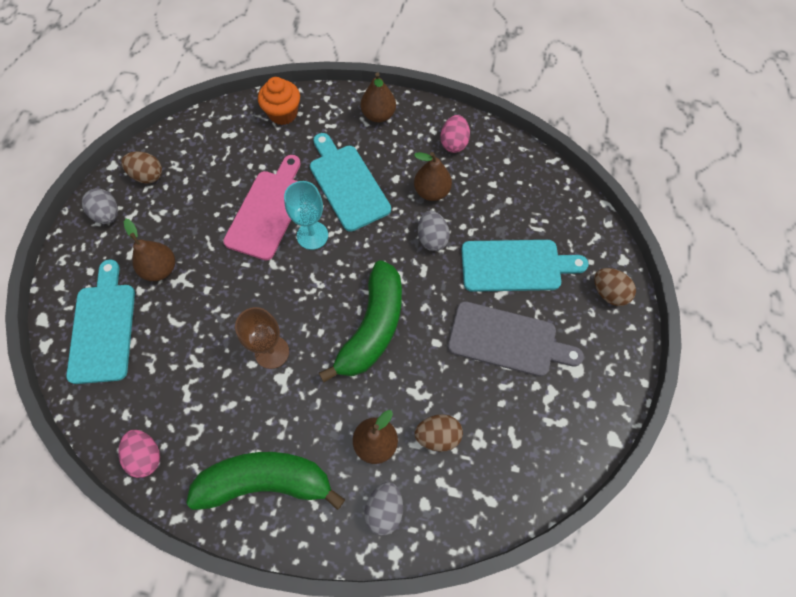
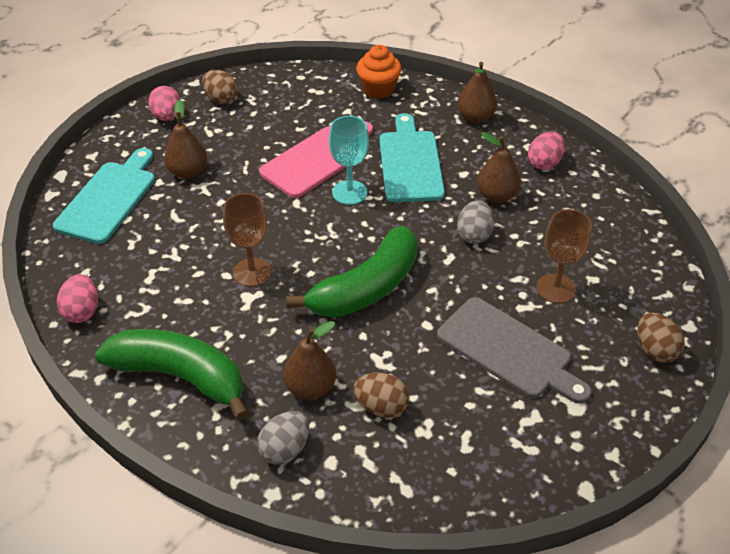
camera: 25 degrees right, 20 degrees down
grey egg [82,188,118,224] -> pink egg [148,86,180,121]
turquoise cutting board [461,240,588,292] -> brown goblet [536,209,592,303]

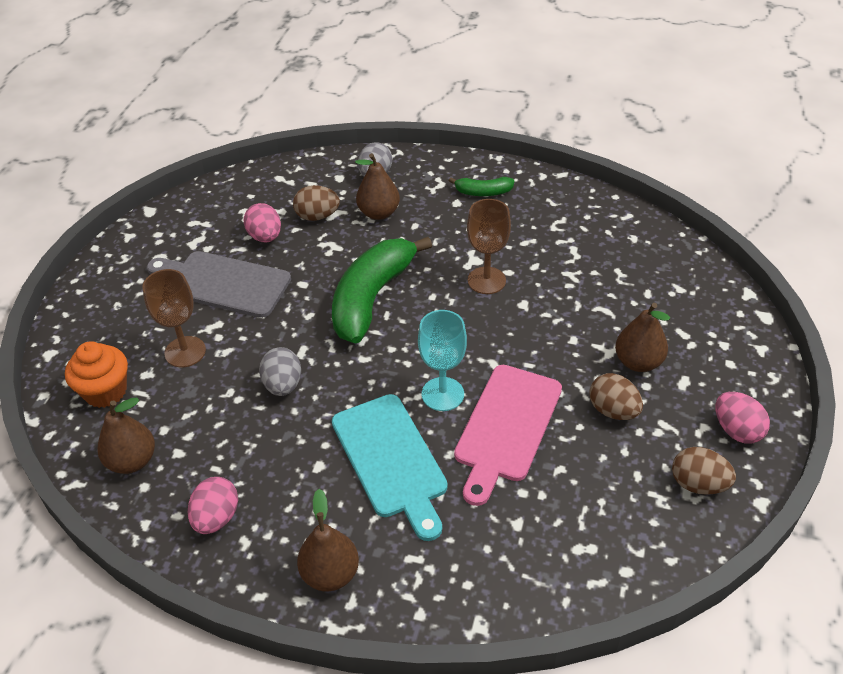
camera: 160 degrees right, 0 degrees up
turquoise cutting board [53,148,155,244] -> none
pink egg [57,274,98,323] -> pink egg moved to [244,203,281,242]
green banana [95,329,249,421] -> green banana [449,177,515,196], size x0.46
orange cupcake [356,45,401,99] -> orange cupcake moved to [65,341,128,408]
brown pear [477,132,521,203] -> brown pear moved to [97,398,155,474]
brown egg [638,313,685,363] -> brown egg moved to [589,373,643,420]

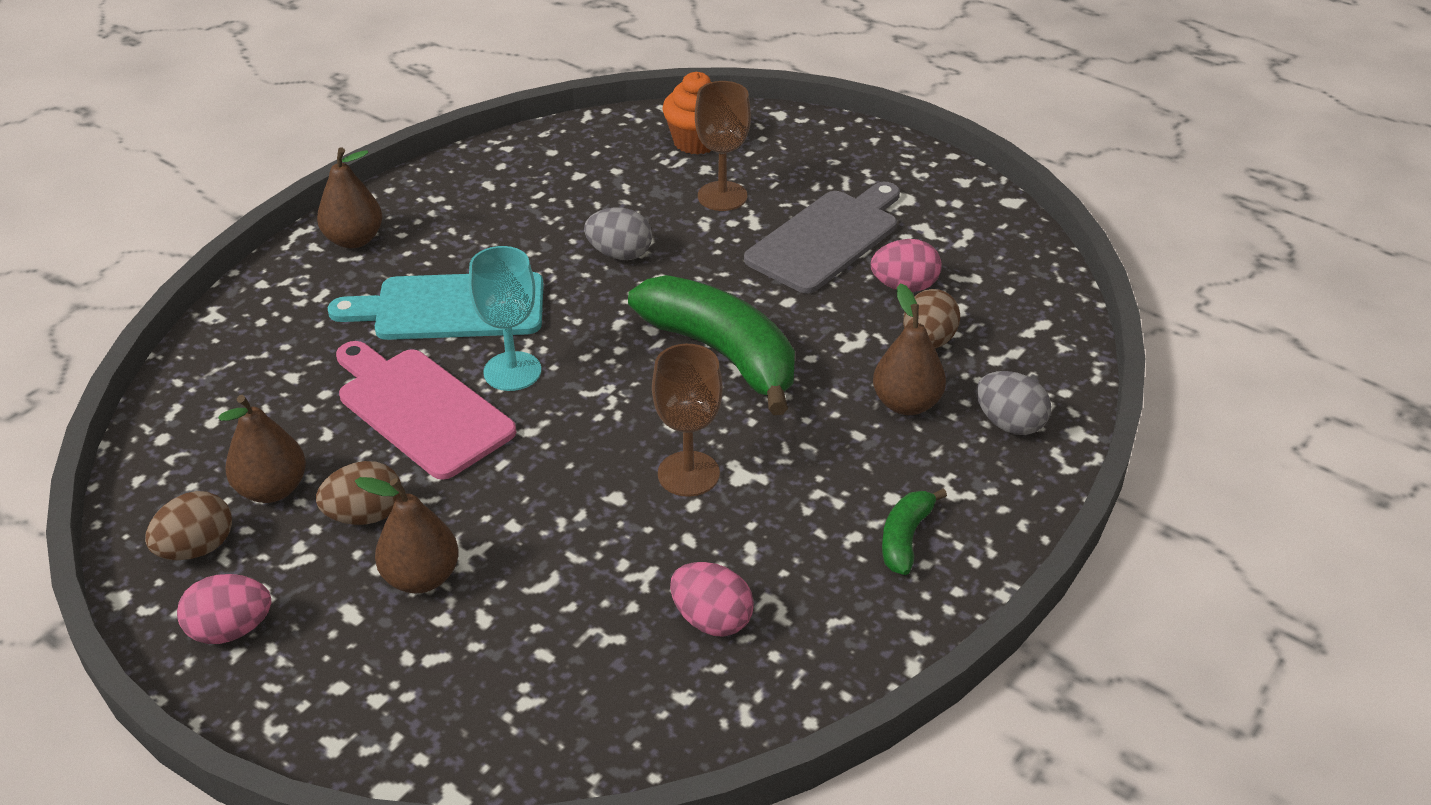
camera: 110 degrees right, 5 degrees down
brown pear [97,398,155,474] -> brown pear moved to [218,395,306,503]
pink egg [188,477,238,534] -> pink egg moved to [670,562,754,637]

